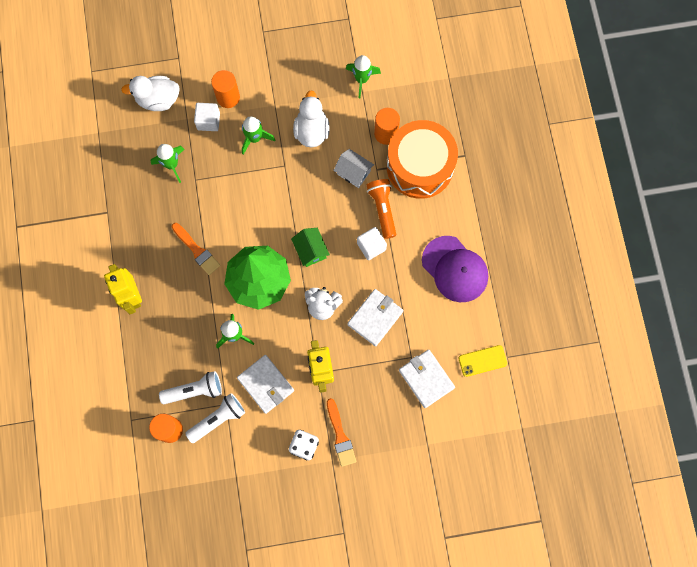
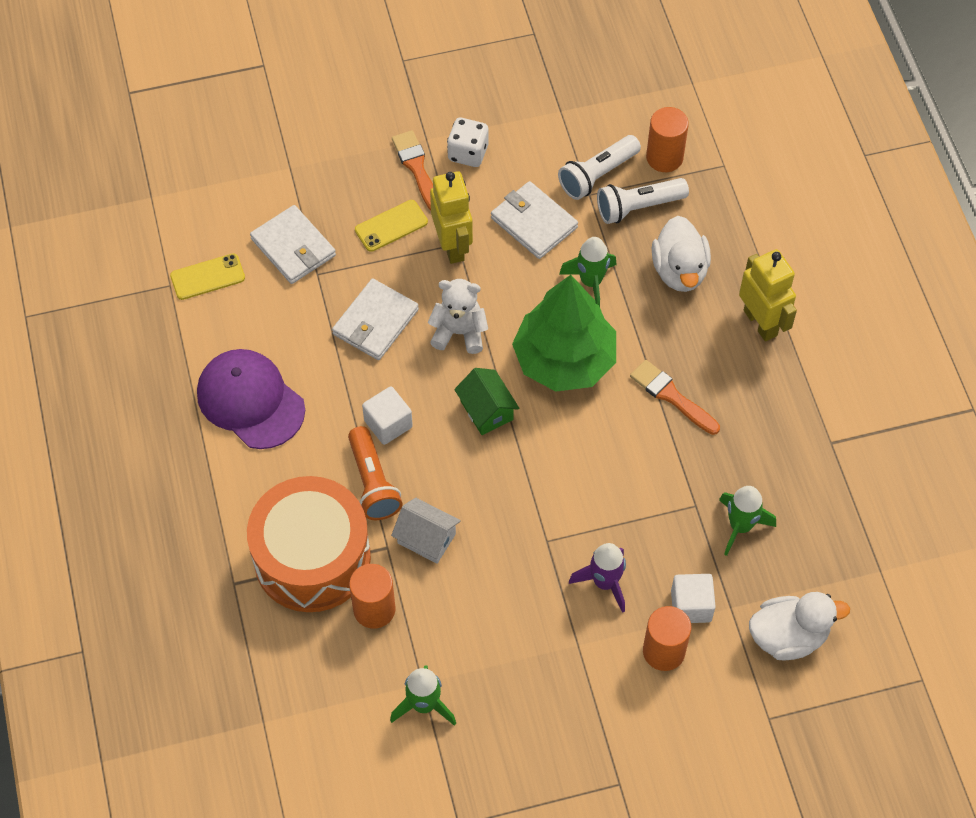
camera: 175 degrees right, 15 degrees down
green rocket [242,116,275,155] -> purple rocket [569,543,626,613]
white duck [293,90,330,147] -> white duck moved to [652,216,711,292]
none -> yellow phone [355,200,428,252]

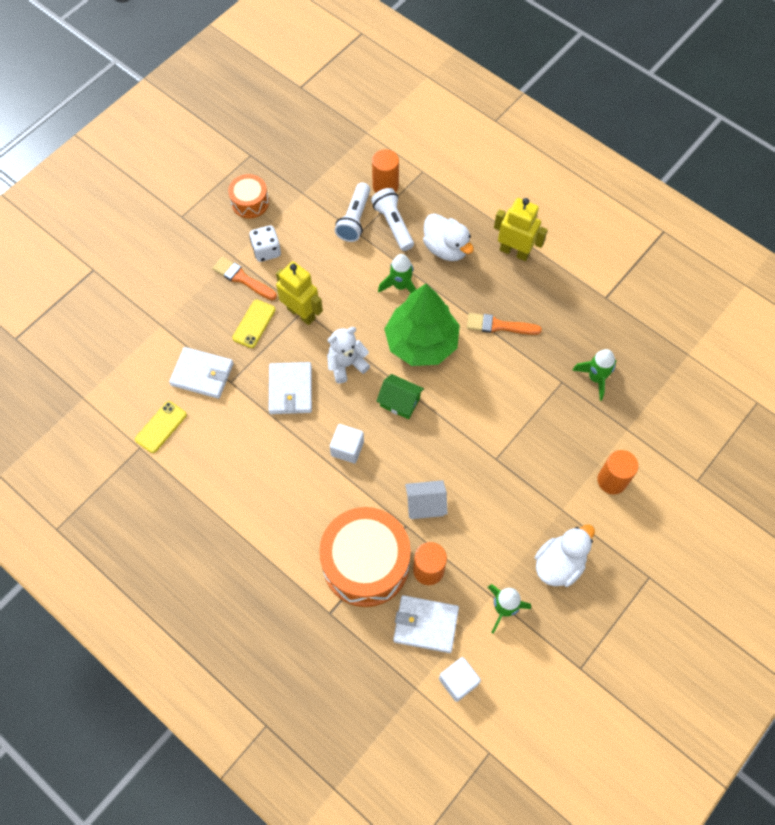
camera: 35 degrees left, 5 degrees up
purple cap [197,349,305,449] -> none
orange flashlight [348,426,403,520] -> none
white wallet [491,181,578,259] -> white wallet moved to [393,595,459,653]
purple rocket [569,543,626,613] -> none
white flashlight [597,178,689,224] -> white flashlight turned 120 degrees clockwise [371,188,414,251]
white cube [671,574,716,623] -> white cube moved to [439,657,481,702]
white duck [749,592,850,661] -> white duck moved to [535,524,595,587]
none -> orange drum [228,174,269,219]

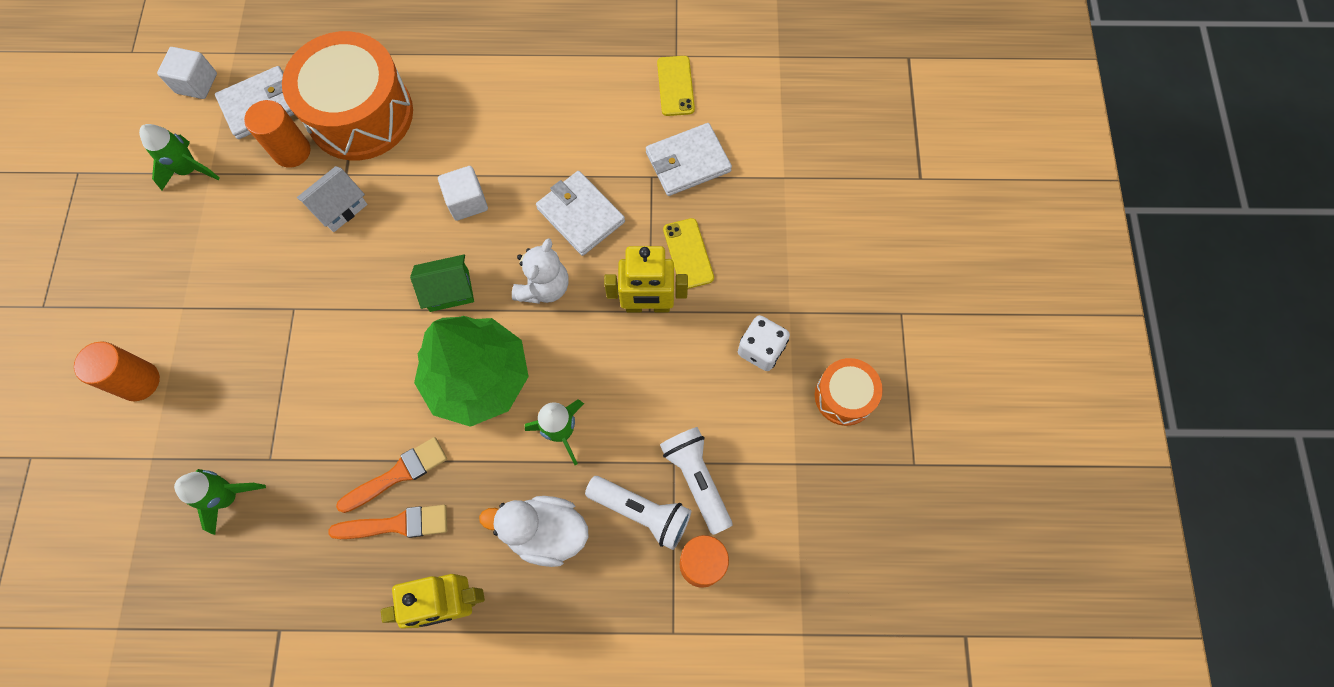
camera: 140 degrees right, 5 degrees up
orange brush [213,257,277,300] -> orange brush moved to [328,505,447,539]
white duck [535,524,595,587] -> none

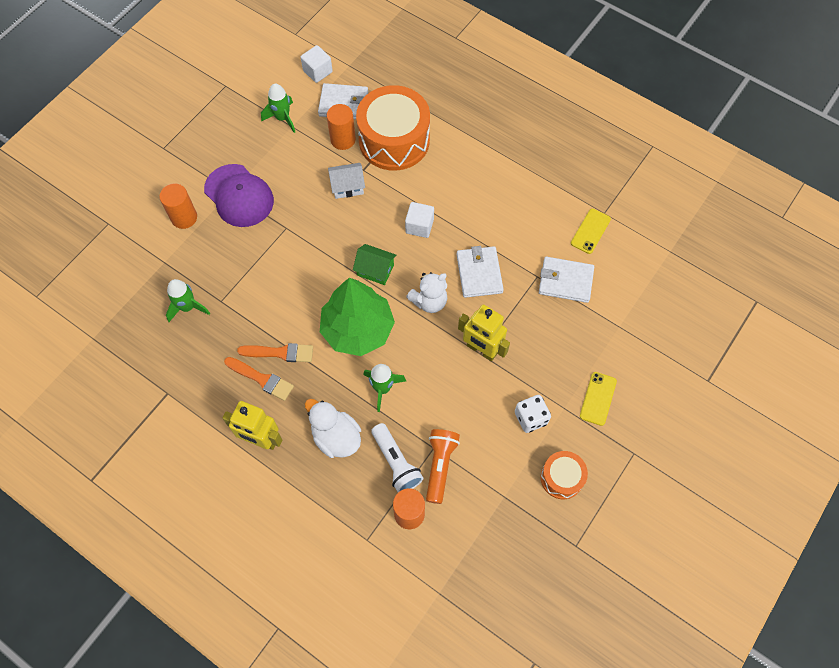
camera: 35 degrees right, 5 degrees down
white flashlight [660,427,732,535] -> orange flashlight [426,429,460,504]
yellow phone [663,218,714,289] -> yellow phone moved to [580,372,617,426]
none -> purple cap [204,164,274,227]

